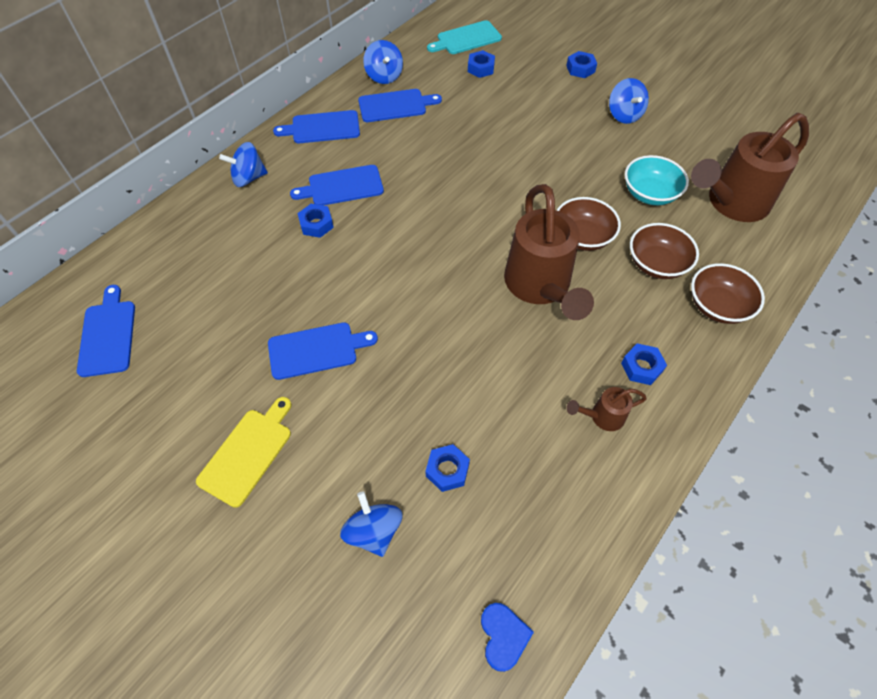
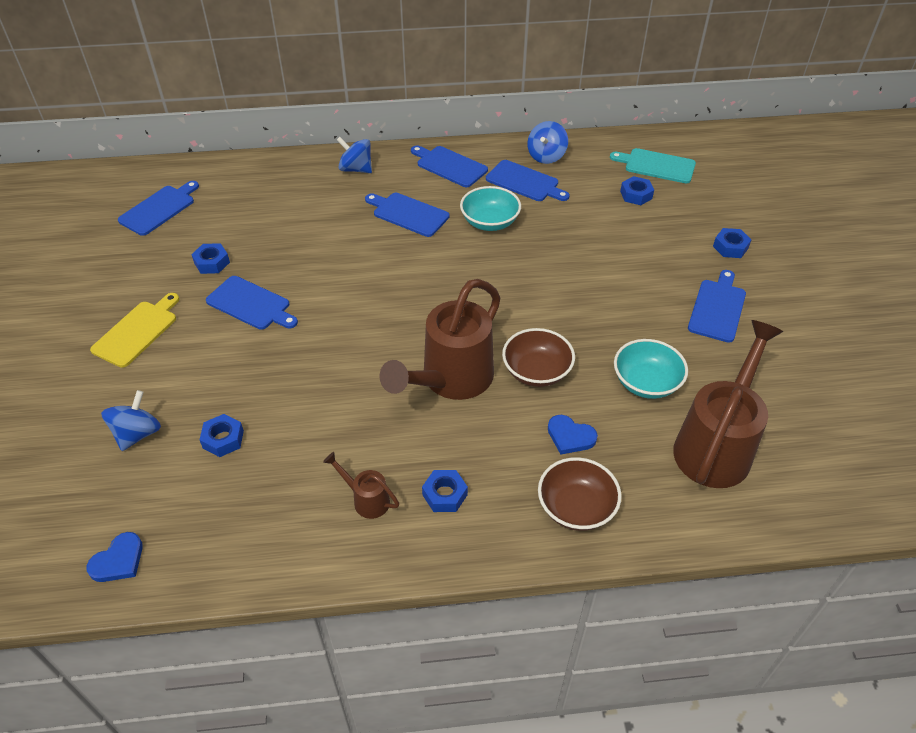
camera: 45 degrees right, 10 degrees down
yellow cutting board [196,397,291,508] -> yellow cutting board turned 45 degrees counterclockwise [90,293,179,368]
blue nut [297,204,334,238] -> blue nut moved to [191,243,230,274]
blue spinning top [609,78,649,124] -> blue cutting board [688,270,746,343]
brown bowl [630,223,699,279] -> blue heart [548,415,598,454]
brown watering can [691,113,809,222] -> brown watering can turned 105 degrees clockwise [673,320,783,488]
none -> turquoise bowl [460,186,521,231]

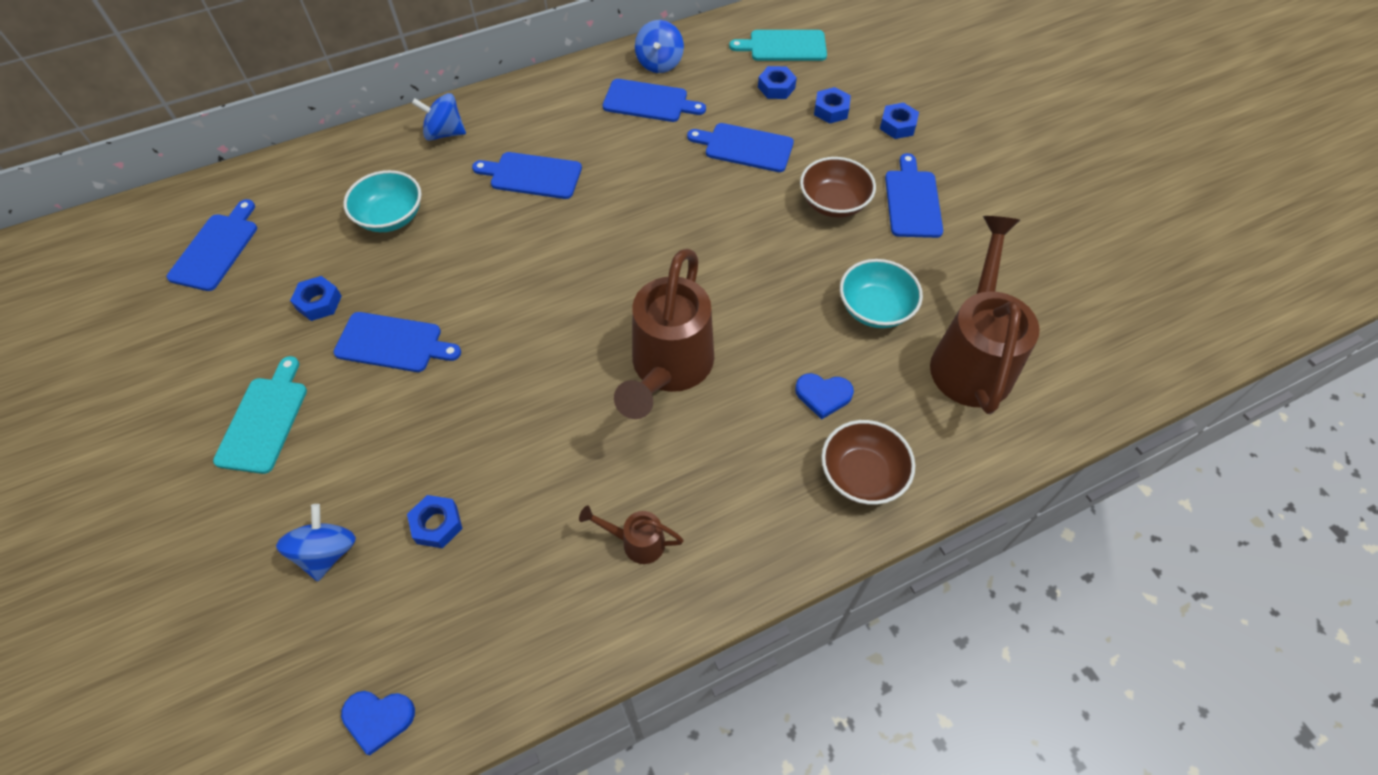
camera: 20 degrees left, 10 degrees up
blue heart [86,532,143,582] -> blue heart turned 75 degrees clockwise [341,691,415,756]
yellow cutting board [90,293,179,368] -> turquoise cutting board [213,356,307,474]
blue cutting board [411,145,488,187] -> blue cutting board moved to [687,123,794,172]
blue nut [422,470,468,512] -> blue nut moved to [814,87,851,124]
turquoise bowl [460,186,521,231] -> turquoise bowl moved to [343,170,422,232]
brown bowl [502,328,575,387] -> brown bowl moved to [800,157,876,218]

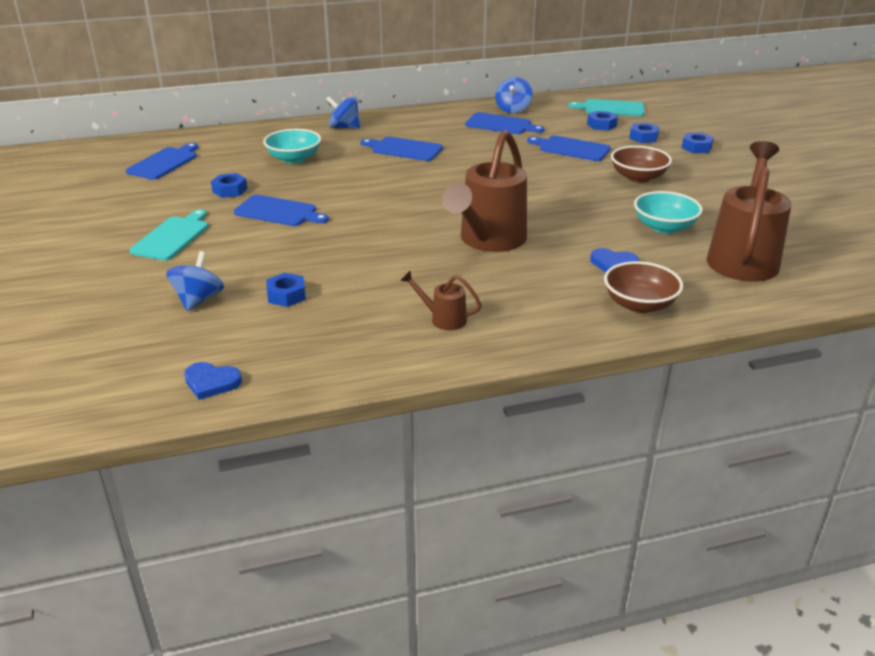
camera: 10 degrees right, 25 degrees down
blue cutting board [885,153,943,238] -> none

